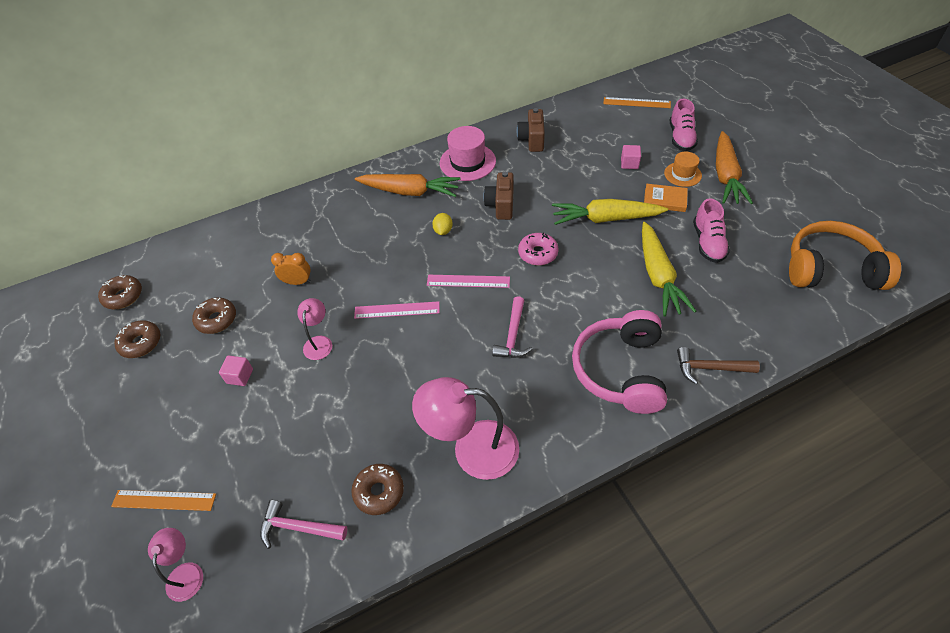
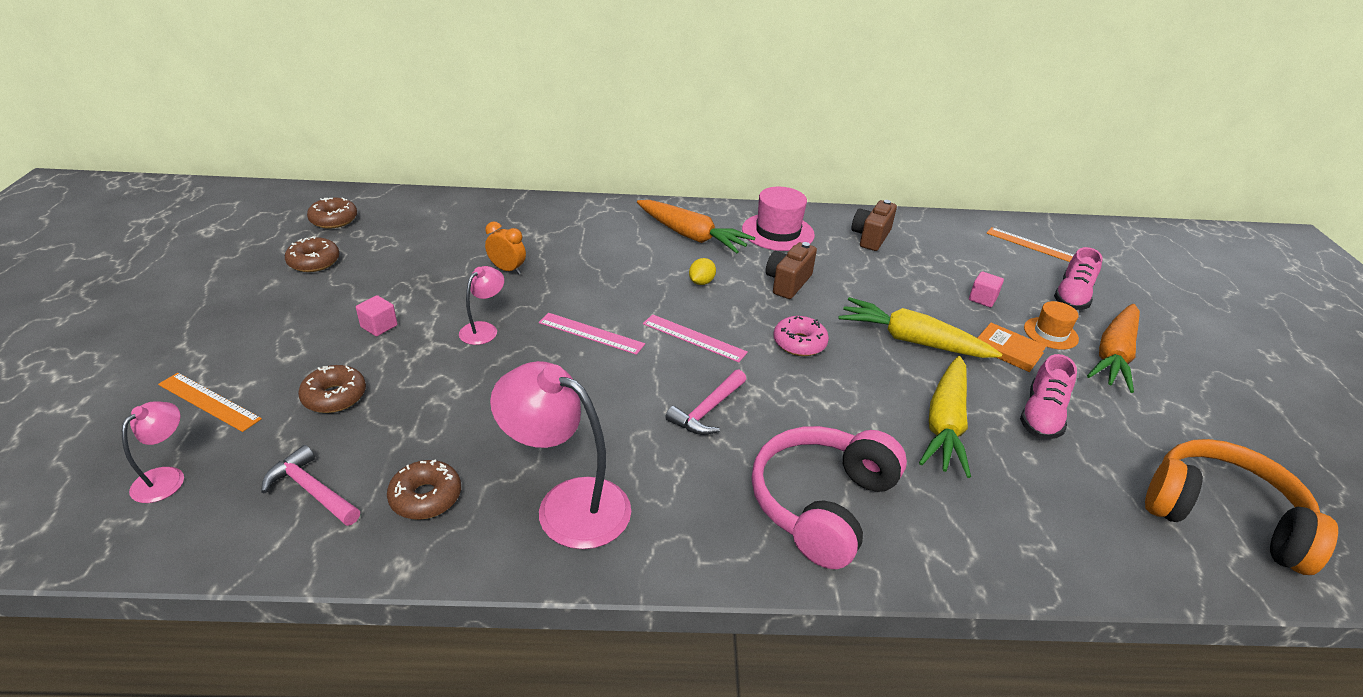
camera: 20 degrees right, 15 degrees down
brown donut [192,297,236,334] -> brown donut moved to [298,365,366,413]
brown hammer [677,347,760,384] -> none

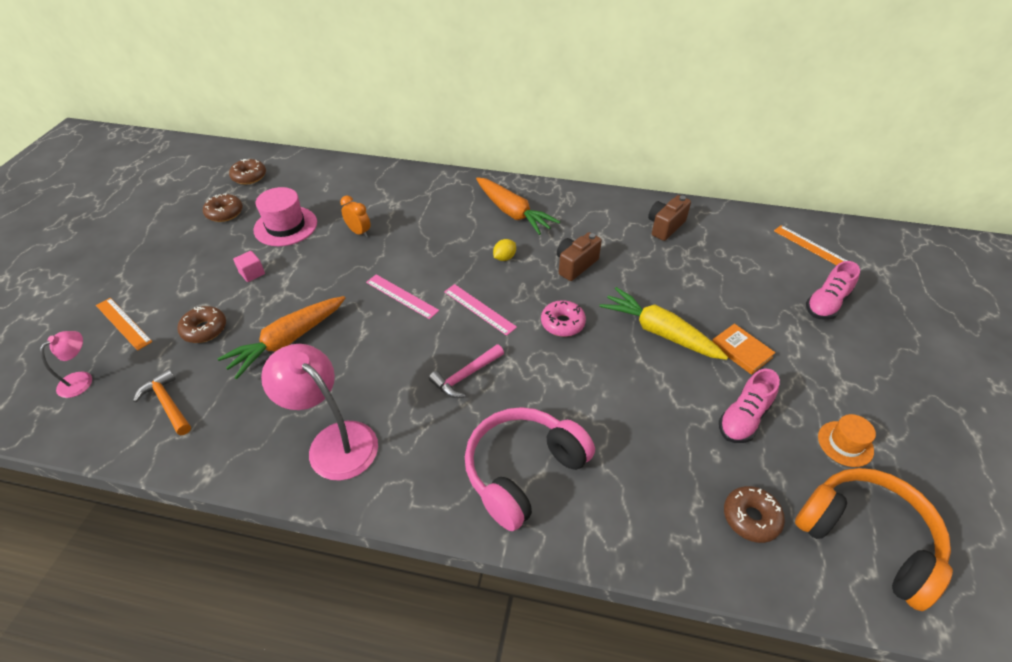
camera: 15 degrees right, 10 degrees up
pink hammer [261,445,360,526] -> orange hammer [133,369,191,435]
brown donut [387,460,461,520] -> brown donut moved to [724,486,785,543]
pink lamp [459,266,504,345] -> none
pink hat [742,187,815,251] -> pink hat moved to [253,187,317,246]
yellow carrot [919,356,971,478] -> none
pink cube [969,271,1004,307] -> none
orange hat [1024,301,1079,350] -> orange hat moved to [818,414,876,467]
orange carrot [1087,304,1140,393] -> orange carrot moved to [217,296,345,379]

